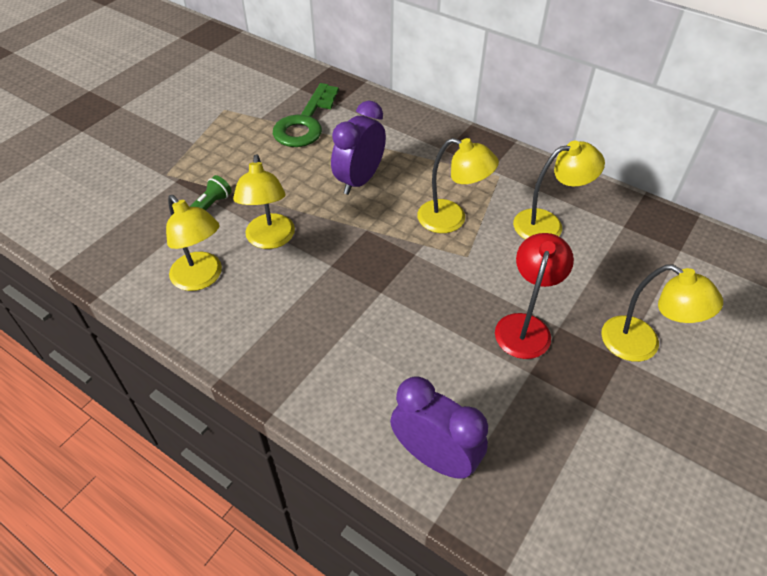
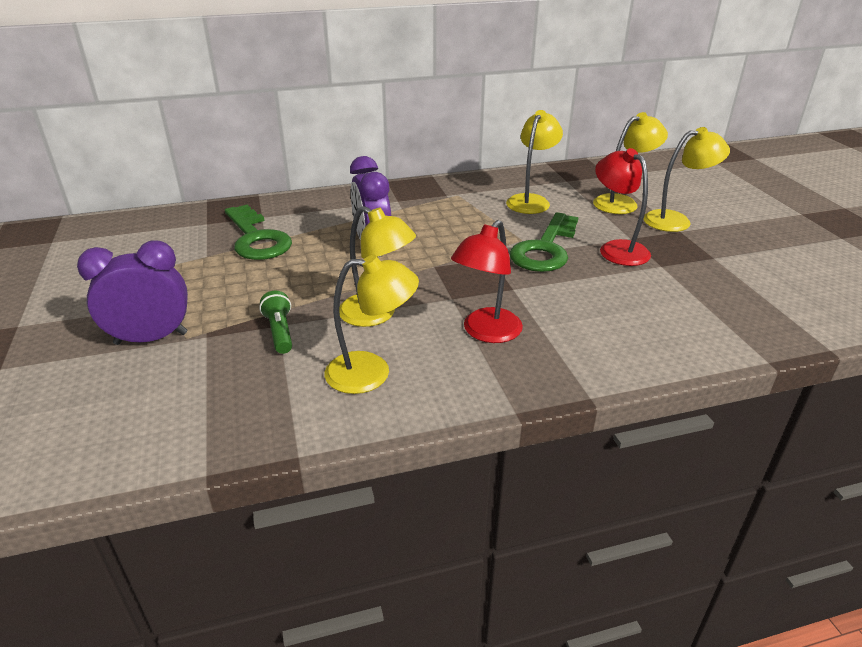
camera: 50 degrees left, 15 degrees down
purple clock [390,376,488,479] -> purple clock moved to [77,240,188,345]
yellow lamp [417,138,499,233] -> yellow lamp moved to [593,112,668,214]
none -> red lamp [451,220,523,343]
none -> green key [509,212,579,272]

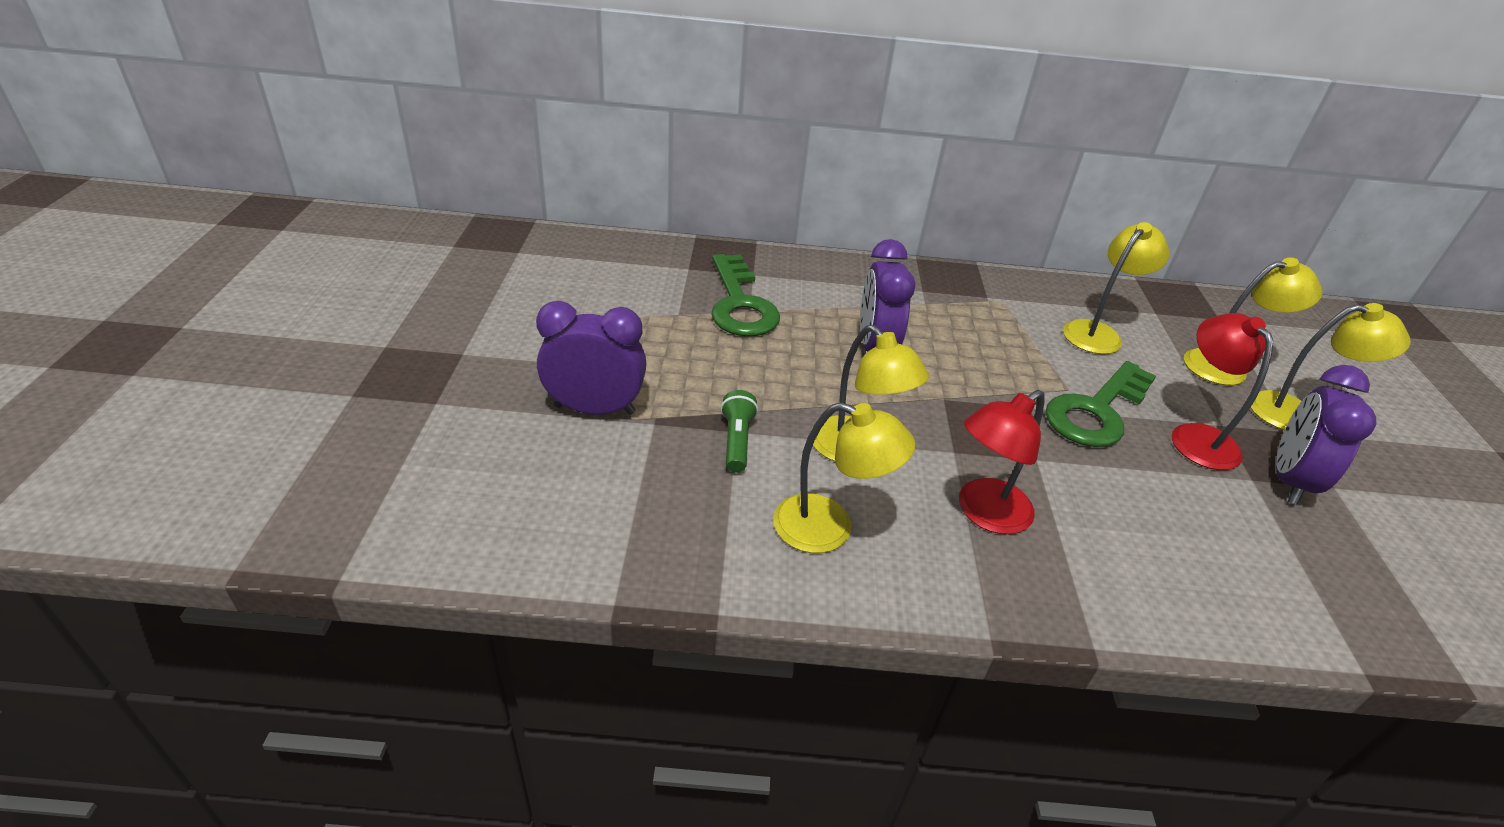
camera: 15 degrees right, 5 degrees up
none -> purple clock [1276,365,1376,505]

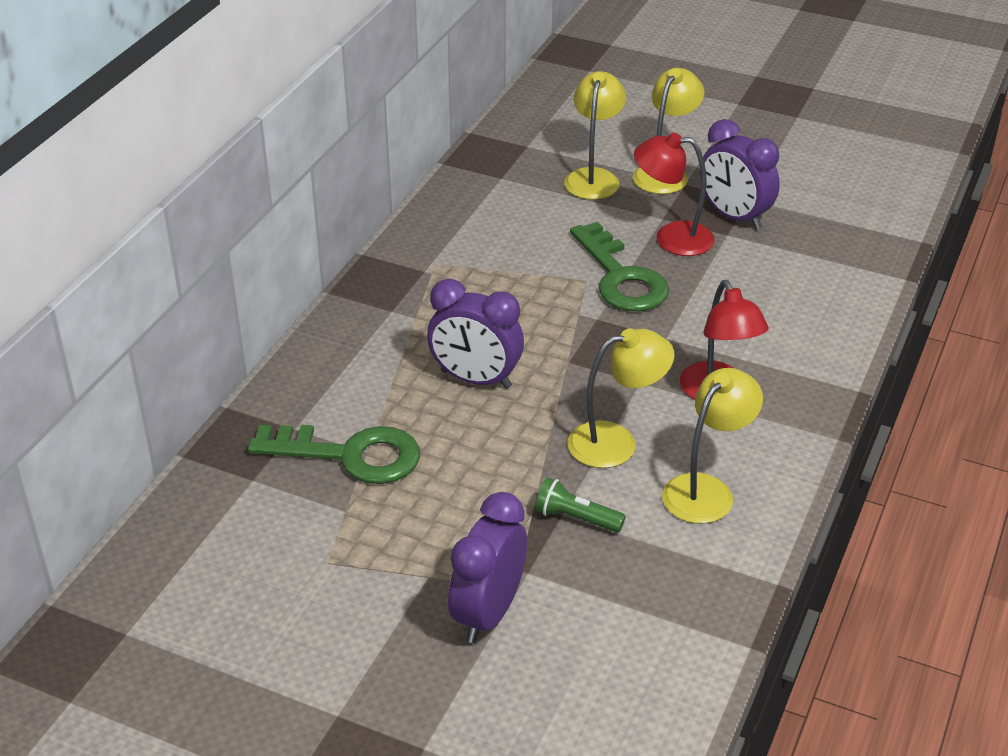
camera: 65 degrees left, 0 degrees up
yellow lamp [1063,222,1169,354] -> none

